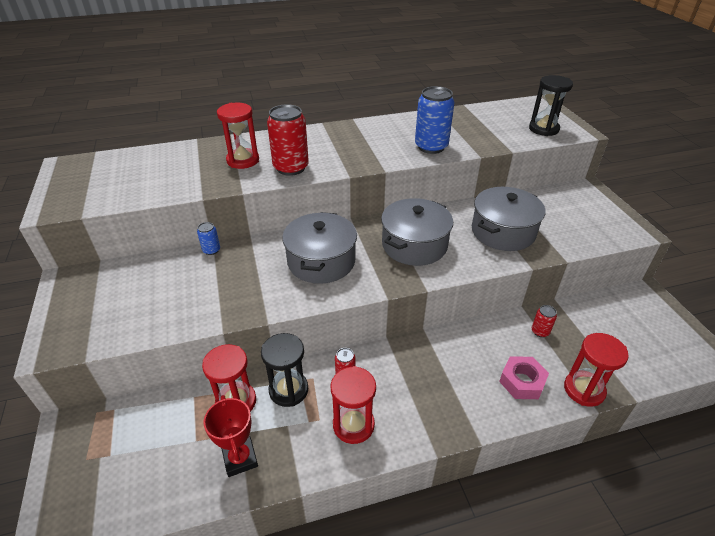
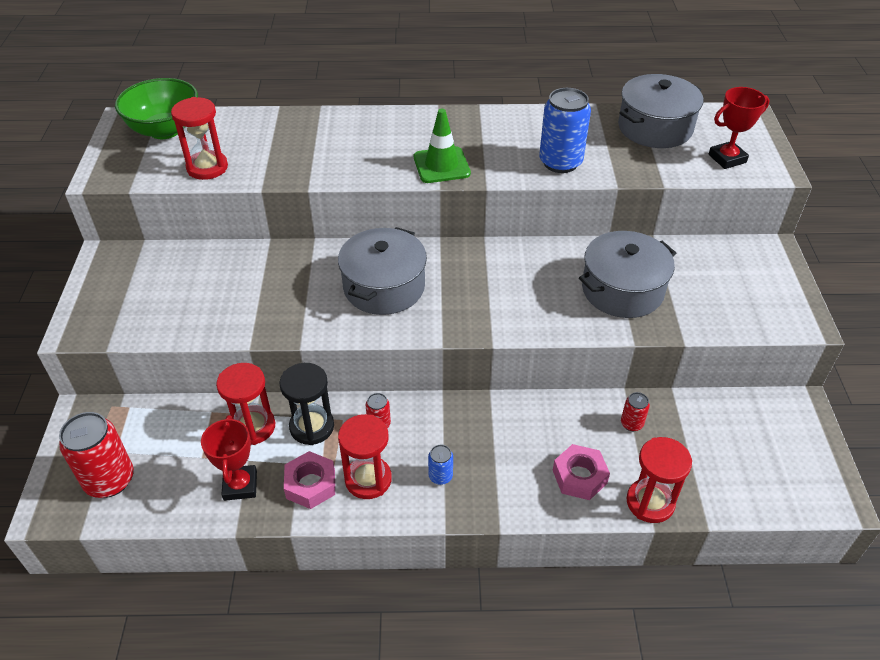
camera: 15 degrees right, 5 degrees up
blue can [197,222,220,255] -> blue can moved to [428,445,453,485]
red hourglass [217,103,259,169] -> red hourglass moved to [171,97,228,180]
red can [267,104,309,176] -> red can moved to [59,412,134,498]
grey pot [381,198,453,266] -> grey pot moved to [618,74,703,148]
black hourglass [529,75,573,136] -> red trophy [708,87,769,169]
none -> green bowl [115,78,198,139]
none -> pink nut [284,451,335,509]
none -> green traffic cone [414,109,471,183]

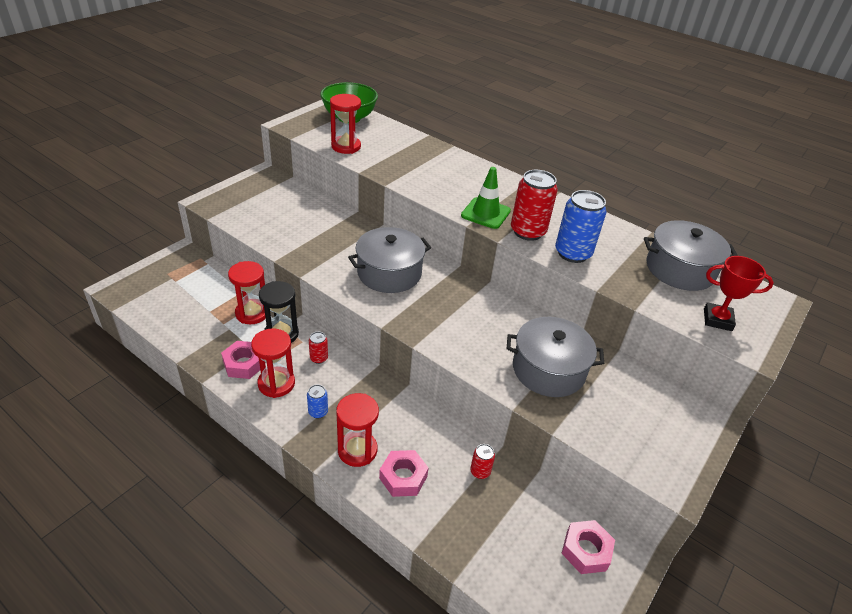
camera: 35 degrees right, 5 degrees down
red can [59,412,134,498] -> red can moved to [511,170,558,241]
red trophy [201,415,257,501] -> none
red hourglass [626,437,692,523] -> red hourglass moved to [336,393,379,467]
none -> pink nut [561,520,615,574]

